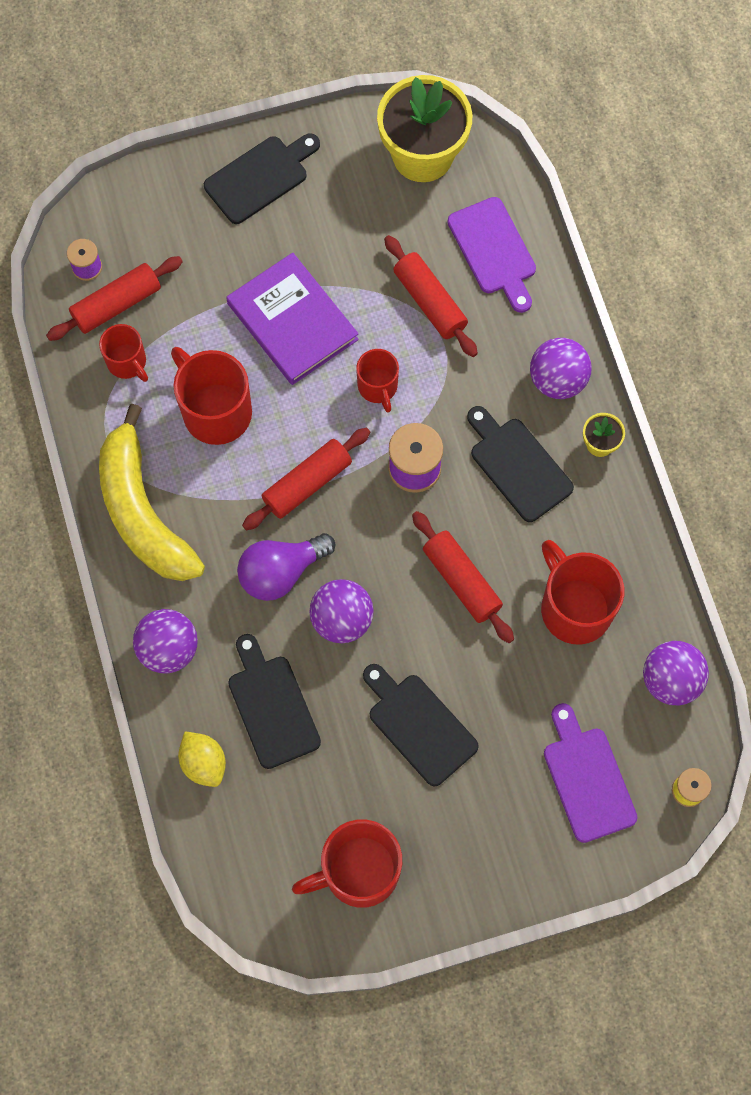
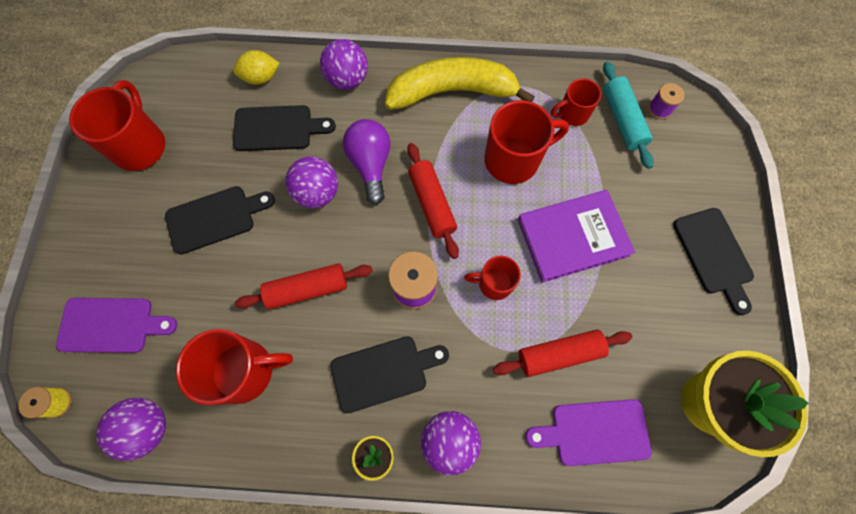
camera: 110 degrees right, 0 degrees up
red rolling pin [46,256,183,341] -> turquoise rolling pin [603,61,654,169]

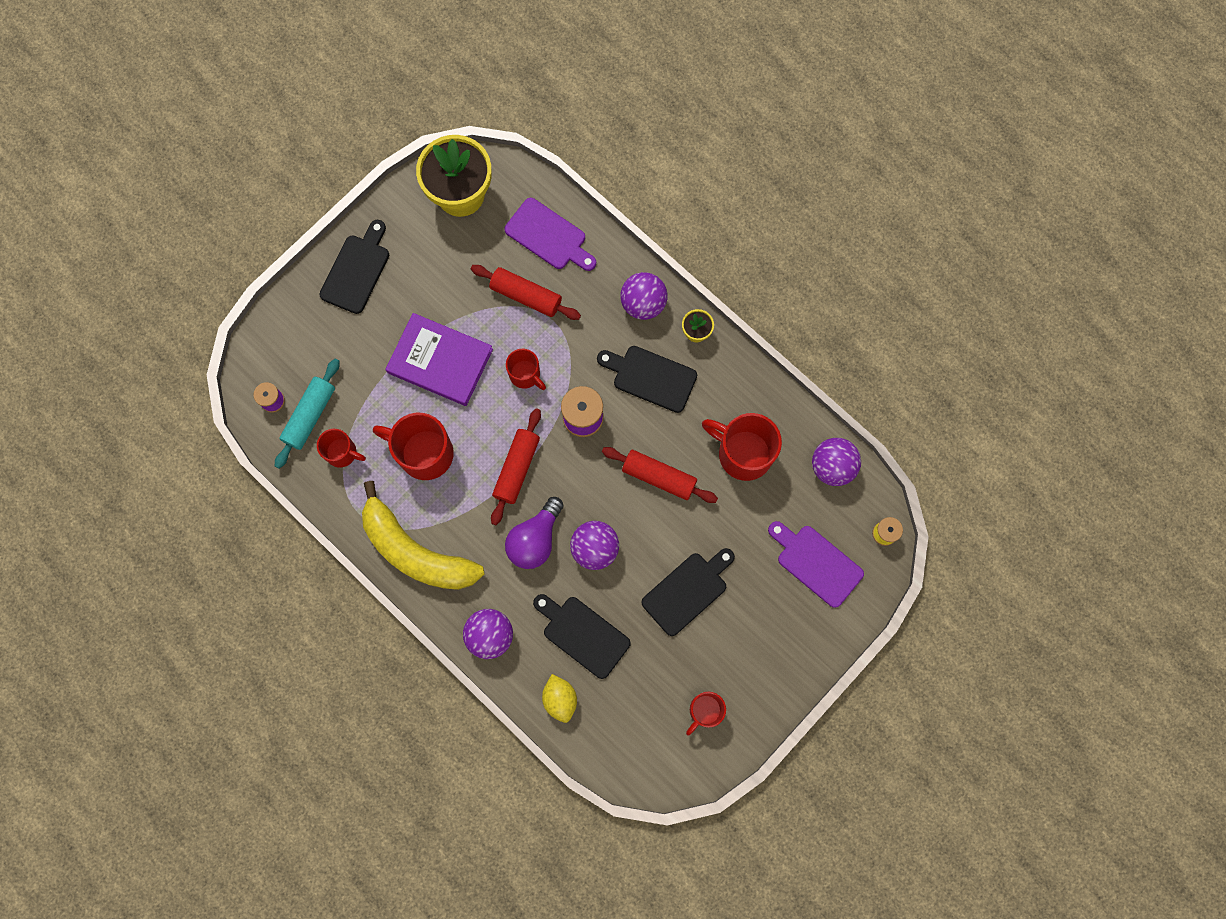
camera: 140 degrees left, 5 degrees up
red mug [69,80,165,171] -> red mug [686,692,726,736], size x0.58
black cutting board [165,186,275,255] -> black cutting board turned 120 degrees clockwise [641,548,735,636]
yellow lemon [233,50,280,85] -> yellow lemon turned 45 degrees clockwise [542,674,577,723]

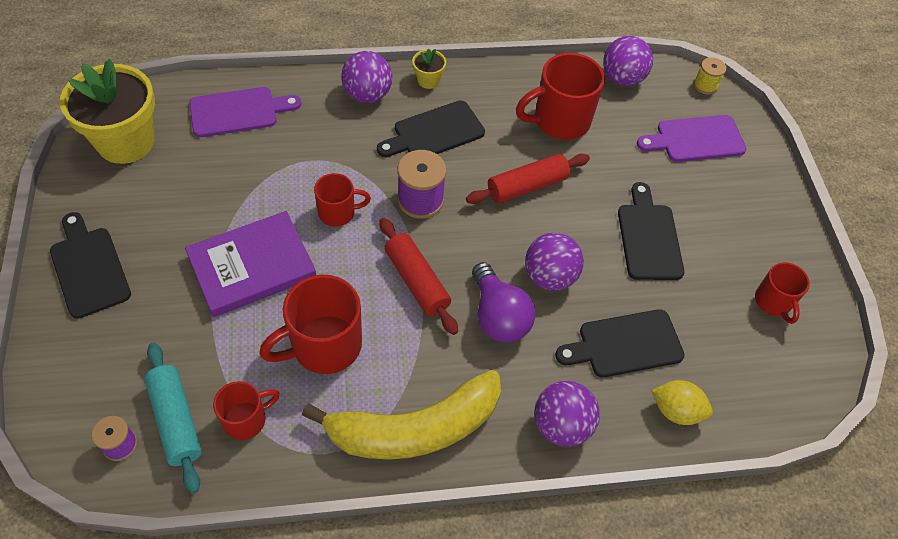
camera: 55 degrees left, 20 degrees down
red rolling pin [471,265,581,320] -> none

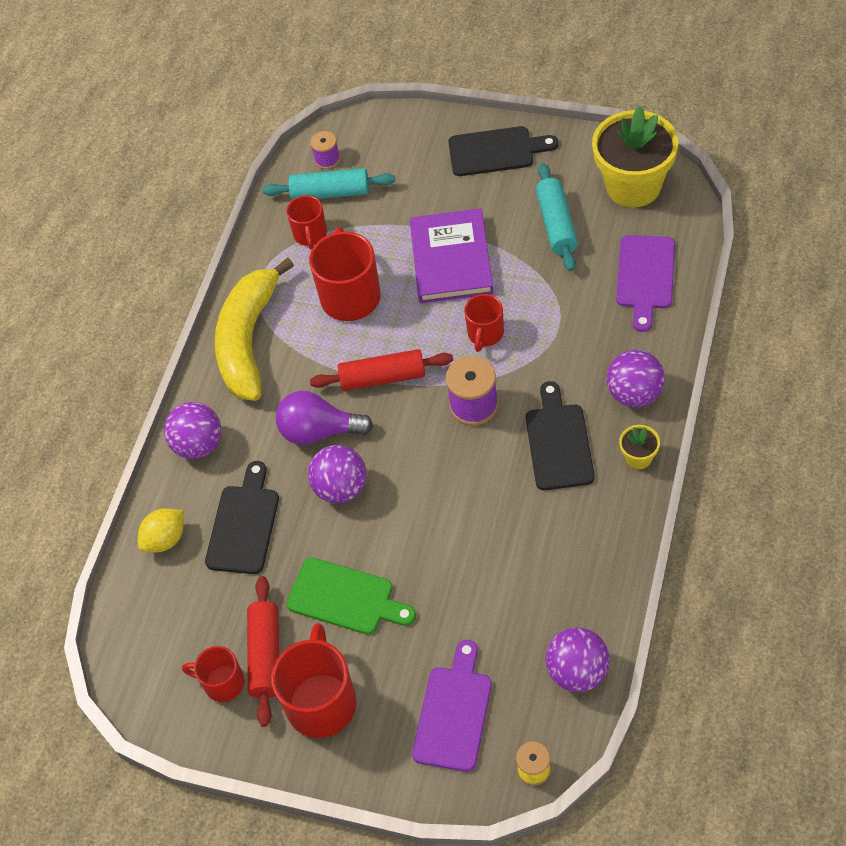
camera: 125 degrees right, 0 degrees up
red rolling pin [466,154,590,204] -> red rolling pin moved to [247,576,279,727]
red mug [516,53,605,140] -> red mug moved to [271,623,356,738]
black cutting board [618,182,684,280] -> green cutting board [286,558,416,635]
none -> turquoise rolling pin [536,163,578,271]

